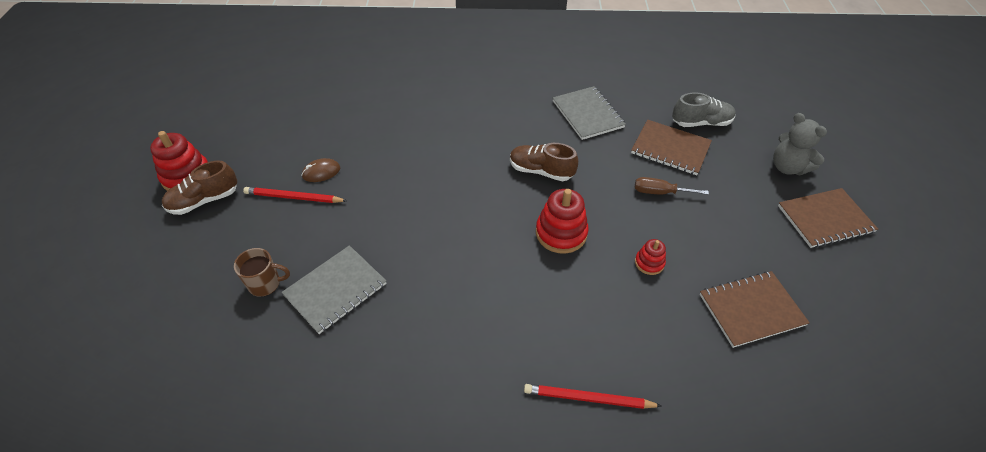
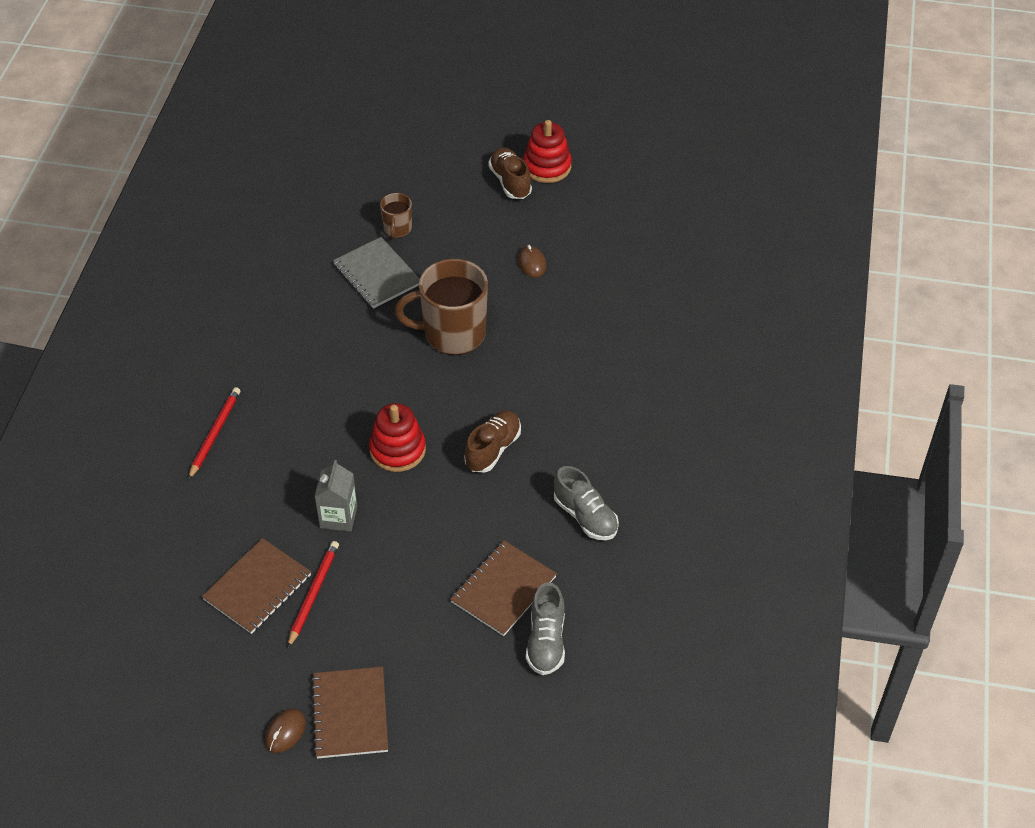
camera: 100 degrees right, 0 degrees up
red pencil [243,187,347,203] -> red pencil moved to [288,541,339,648]
grey notebook [553,86,626,140] -> grey shoe [554,466,619,540]
brown screwdriver [635,177,709,195] -> none
red stacking toy [635,239,666,275] -> grey carton [314,460,357,532]
brown notebook [700,271,810,348] -> brown notebook turned 45 degrees clockwise [202,538,311,634]
grey teddy bear [773,113,827,175] -> none
none -> brown mouse [265,709,306,753]
none -> brown mug [395,259,488,355]

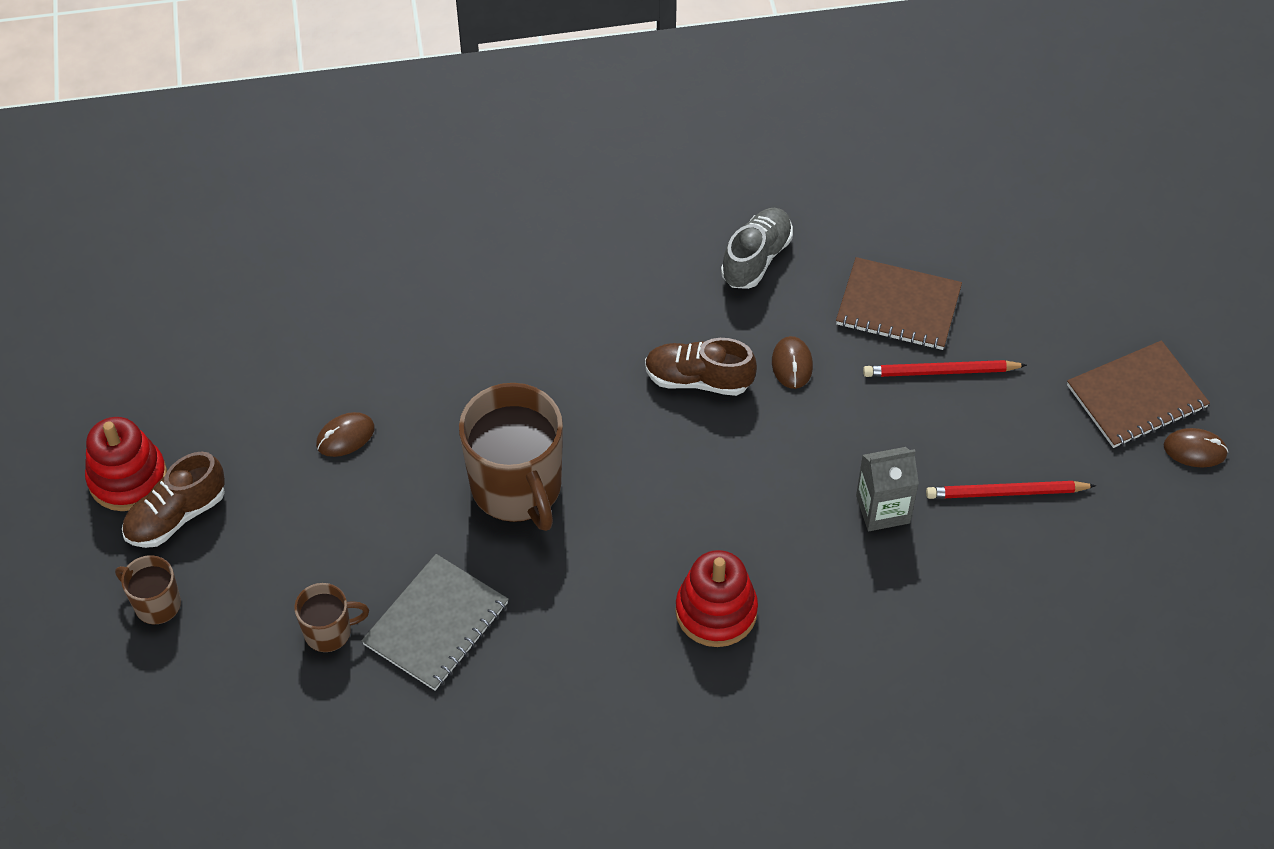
camera: 110 degrees left, 5 degrees up
red pencil [188,387,240,480] -> red pencil moved to [863,360,1027,377]
brown notebook [202,538,311,634] -> none
red stacking toy [369,403,426,472] -> red stacking toy moved to [675,550,758,647]
grey shoe [526,582,565,675] -> none
none -> brown mug [115,555,181,625]
none -> brown mouse [772,336,813,389]

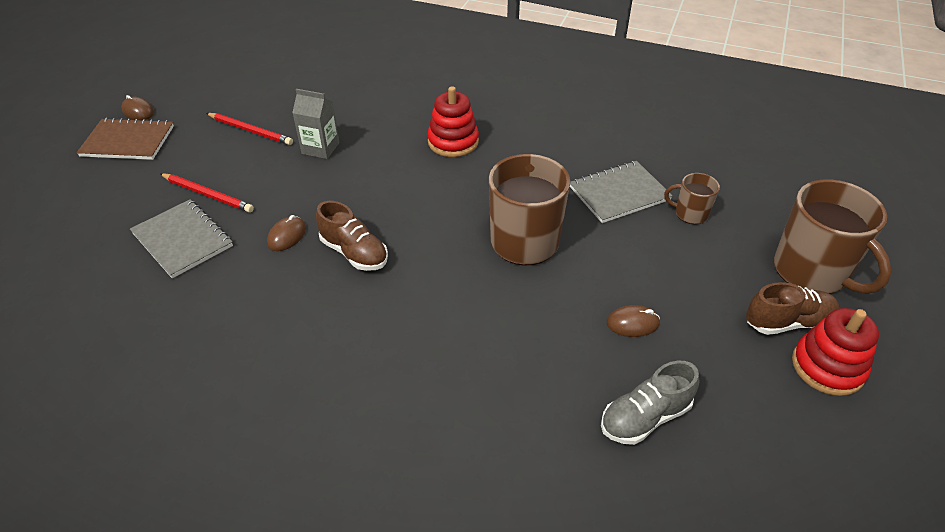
camera: 150 degrees left, 10 degrees down
brown mug [115,555,181,625] -> brown mug [774,179,891,294], size x2.03
grey shoe [721,208,793,289] -> grey shoe moved to [601,361,699,445]
brown notebook [836,257,962,350] -> grey notebook [130,200,233,278]

